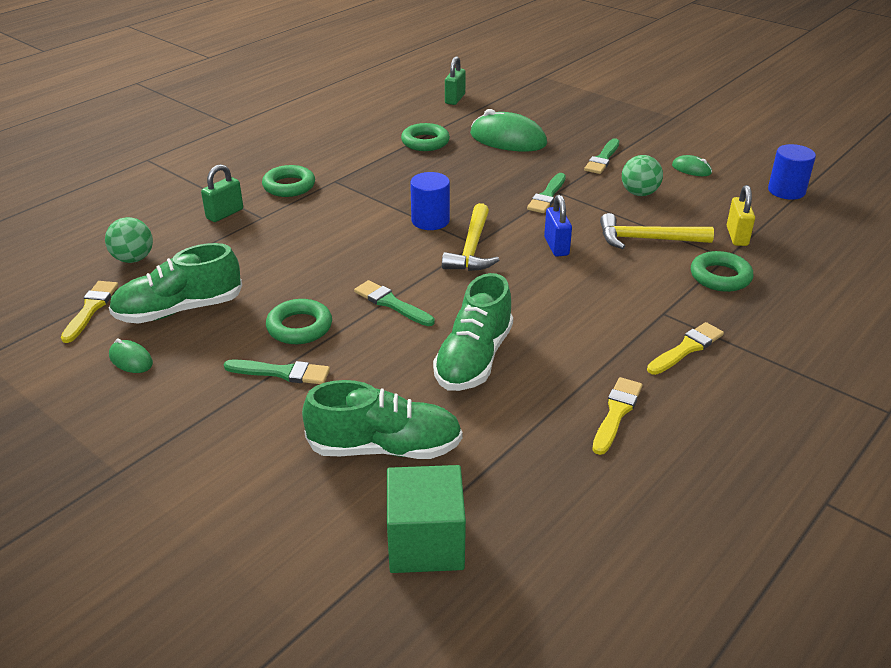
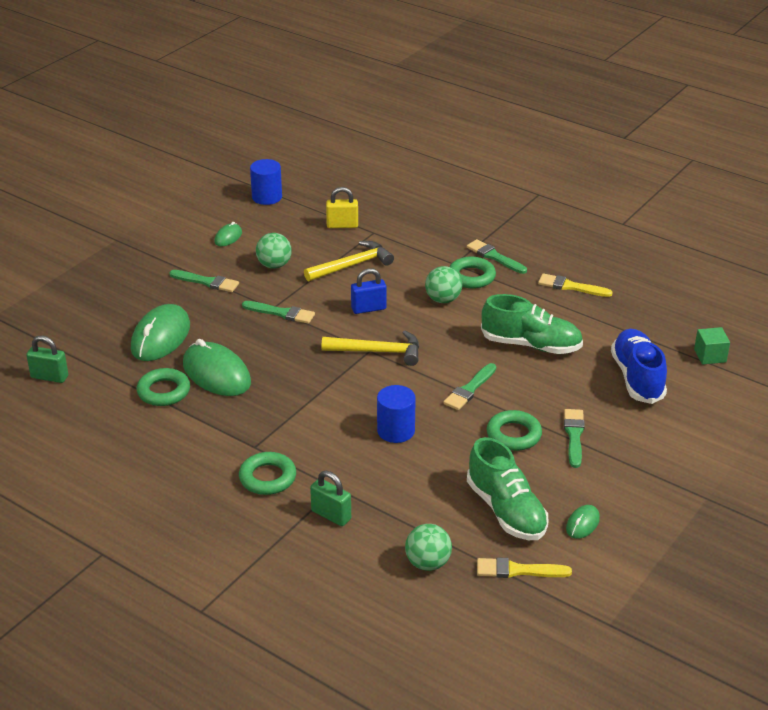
camera: 95 degrees left, 0 degrees up
green shoe [302,380,463,459] -> blue shoe [611,329,667,404]
green cube [387,465,466,573] -> green cube [694,327,730,364], size x0.58
blue cylinder [410,172,450,230] -> blue cylinder moved to [377,385,416,443]
yellow hammer [600,213,714,249] -> yellow hammer turned 120 degrees counterclockwise [304,241,394,281]
yellow brush [647,322,724,375] -> green brush [467,239,527,274]
green ring [691,251,754,292] -> green ring moved to [449,257,496,289]
none -> green mouse [183,339,251,396]
none -> green ball [425,266,462,303]

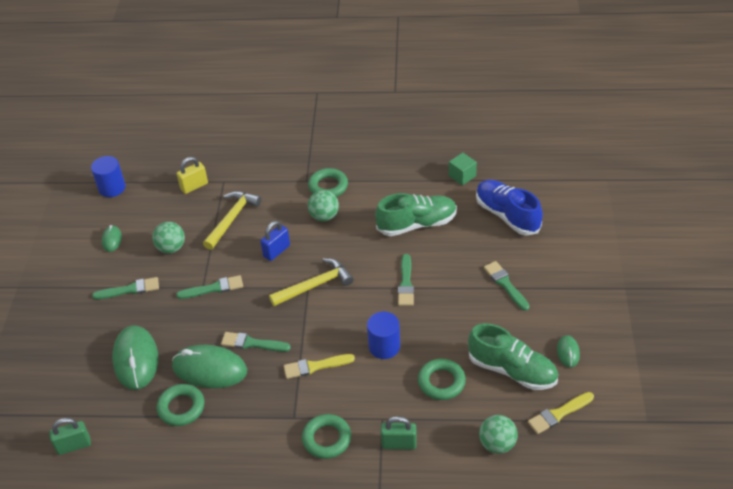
camera: 30 degrees left, 10 degrees up
green brush [467,239,527,274] -> green brush moved to [221,332,291,352]
green ring [487,410,542,451] -> green ring moved to [418,358,466,400]
yellow brush [538,273,613,297] -> yellow brush moved to [284,354,355,379]
green cube [694,327,730,364] -> green cube moved to [449,153,477,185]

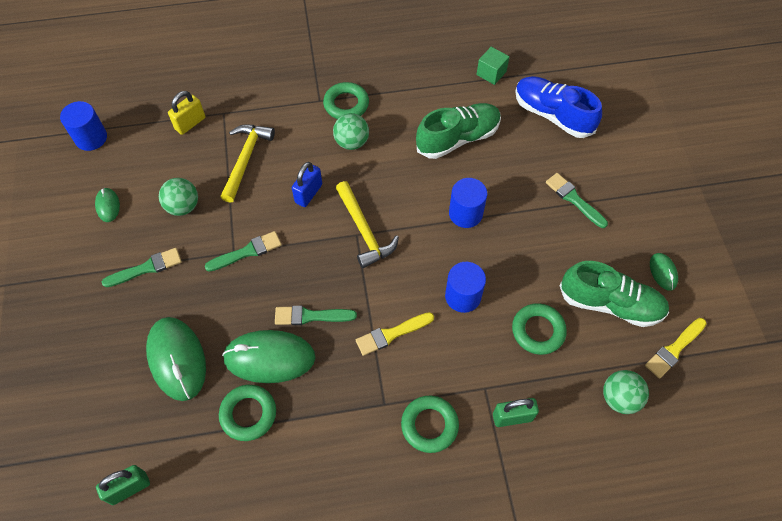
camera: 15 degrees left, 15 degrees up
yellow hammer [269,258,354,306] -> yellow hammer turned 105 degrees clockwise [336,181,399,268]
green brush [398,254,414,306] -> blue cylinder [449,178,487,228]

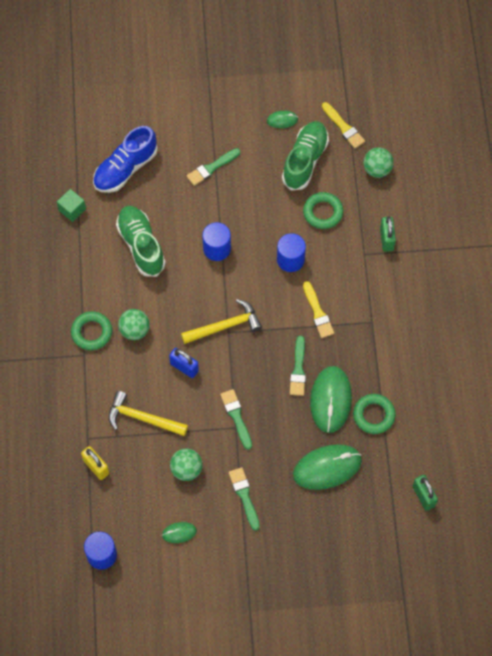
camera: 85 degrees left, 5 degrees up
green ring [401,395,459,453] -> none

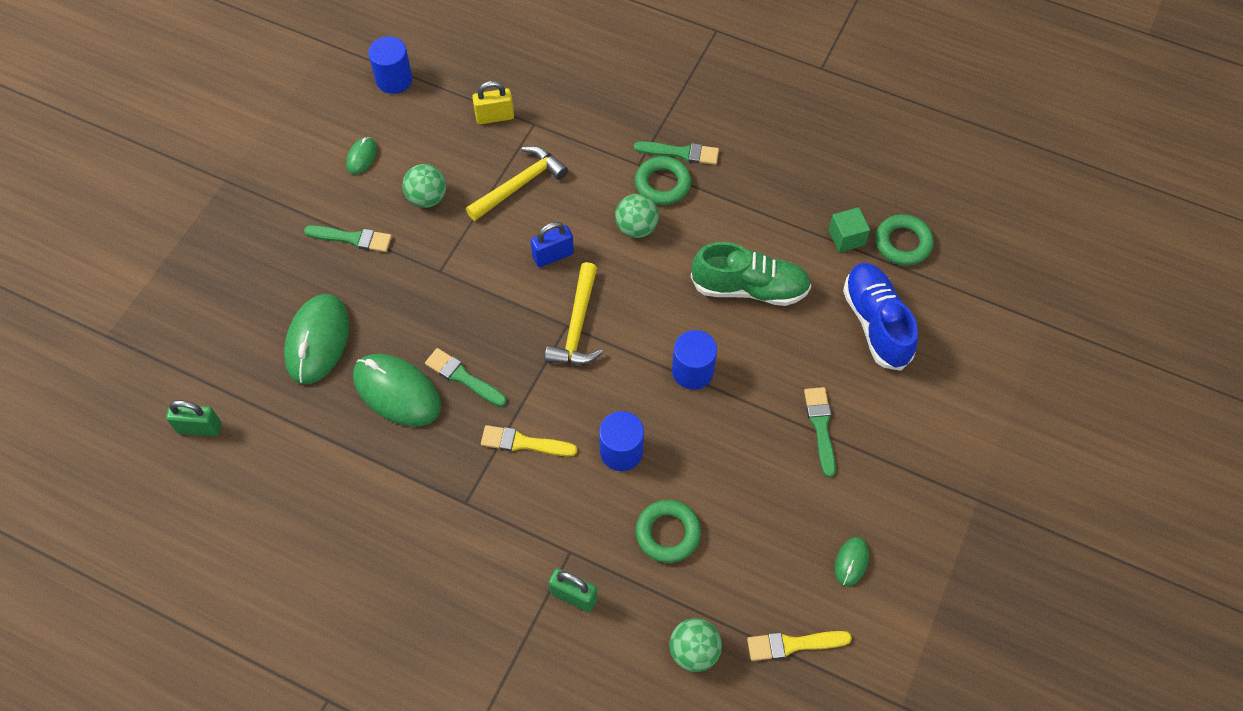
camera: 120 degrees right, 5 degrees down
green brush [220,389,252,450] -> green brush moved to [634,141,719,165]
green shoe [282,121,329,191] -> none
green ring [353,394,396,434] -> green ring moved to [875,214,934,266]

